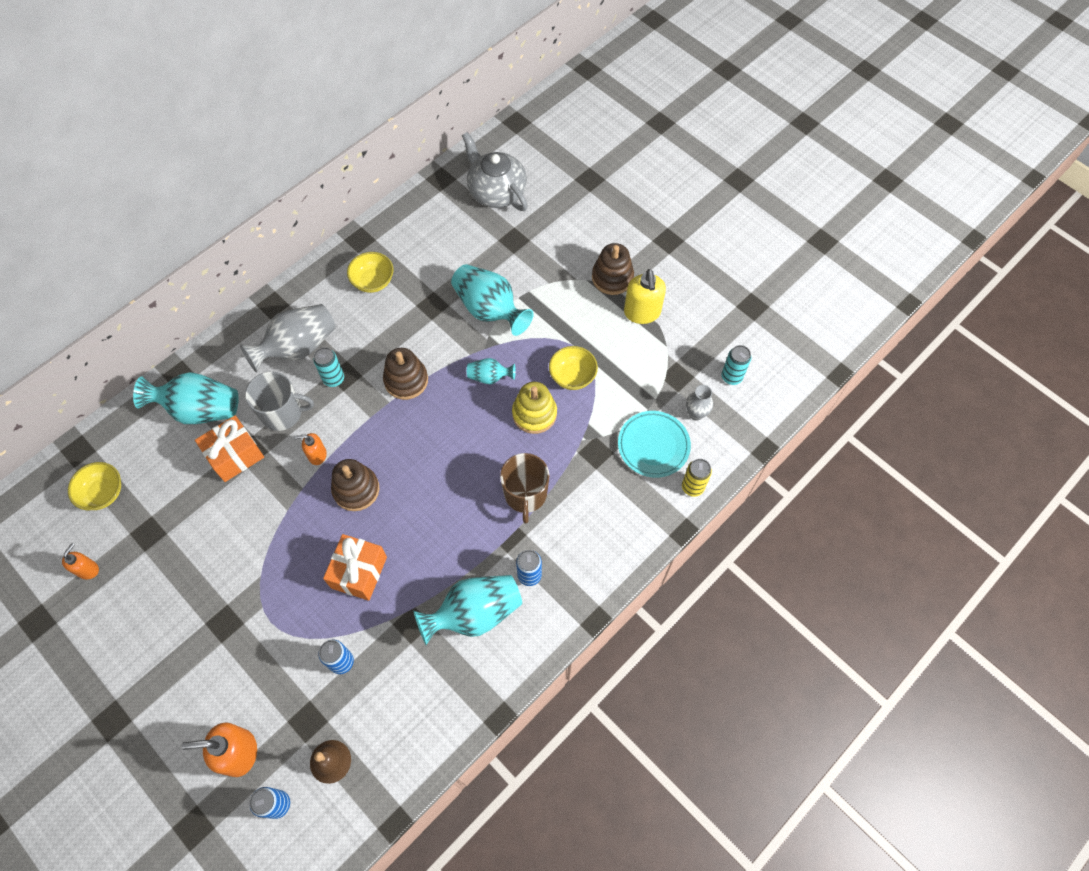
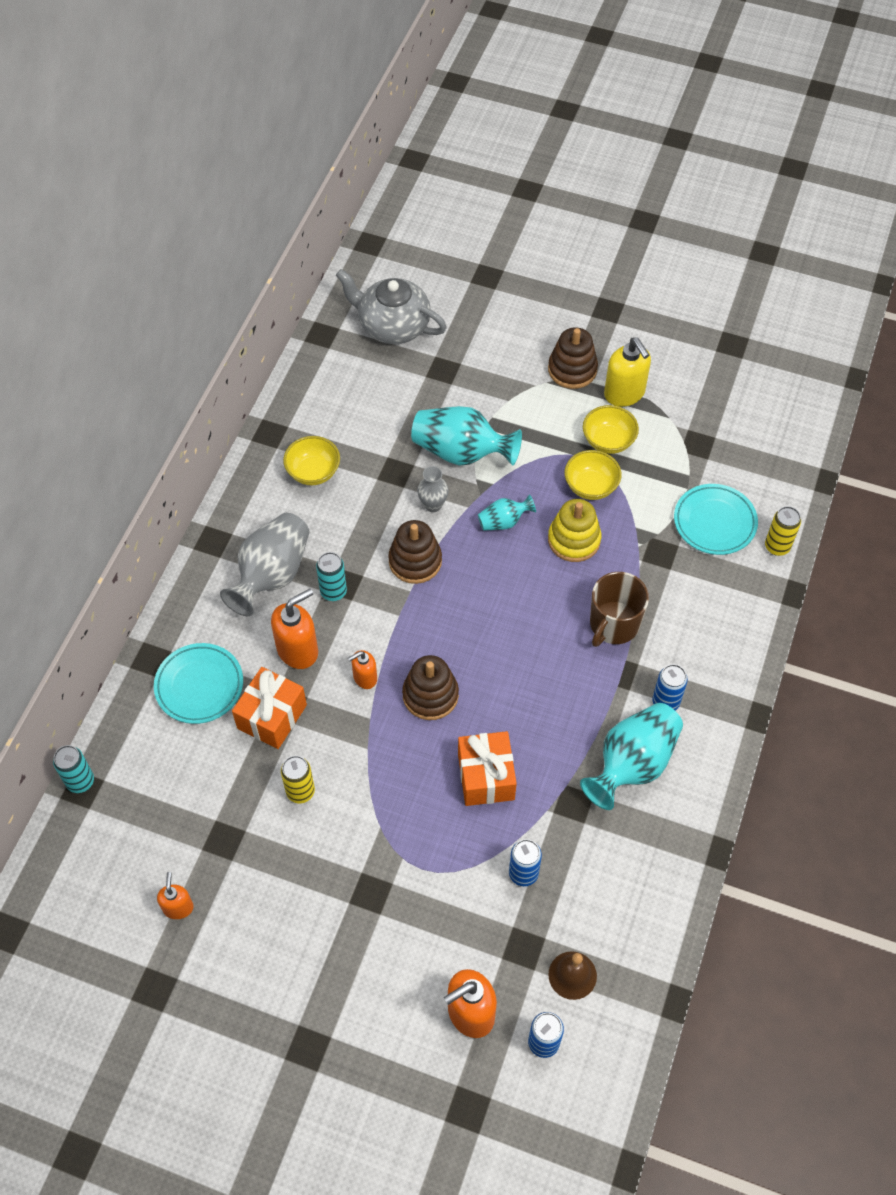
camera: 25 degrees left, 5 degrees down
yellow bowl [68,462,121,510] -> yellow bowl moved to [583,405,639,454]
turquoise vase [133,372,239,424] -> turquoise plate [154,643,243,724]
grey mug [245,371,314,431] -> orange soap dispenser [271,589,318,669]
brown mug [500,453,549,524] -> brown mug turned 60 degrees clockwise [590,572,649,647]
grey vase [686,385,713,420] -> grey vase moved to [417,466,449,512]
turquoise can [721,345,751,385] -> turquoise can moved to [53,745,94,793]
none -> yellow can [281,756,315,803]

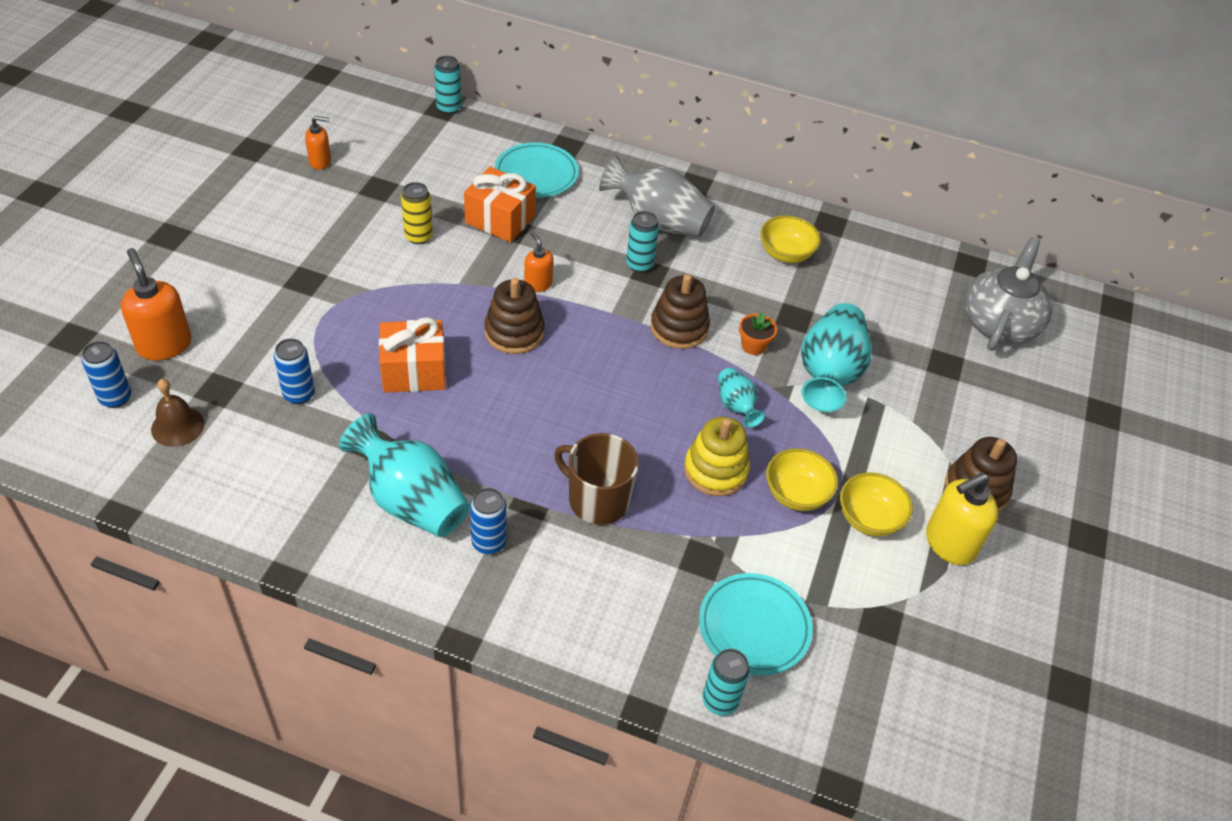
camera: 85 degrees right, 10 degrees down
orange soap dispenser [271,589,318,669] -> none
grey vase [417,466,449,512] -> orange flower pot [739,313,777,355]
yellow can [765,506,801,556] -> turquoise can [702,649,750,716]

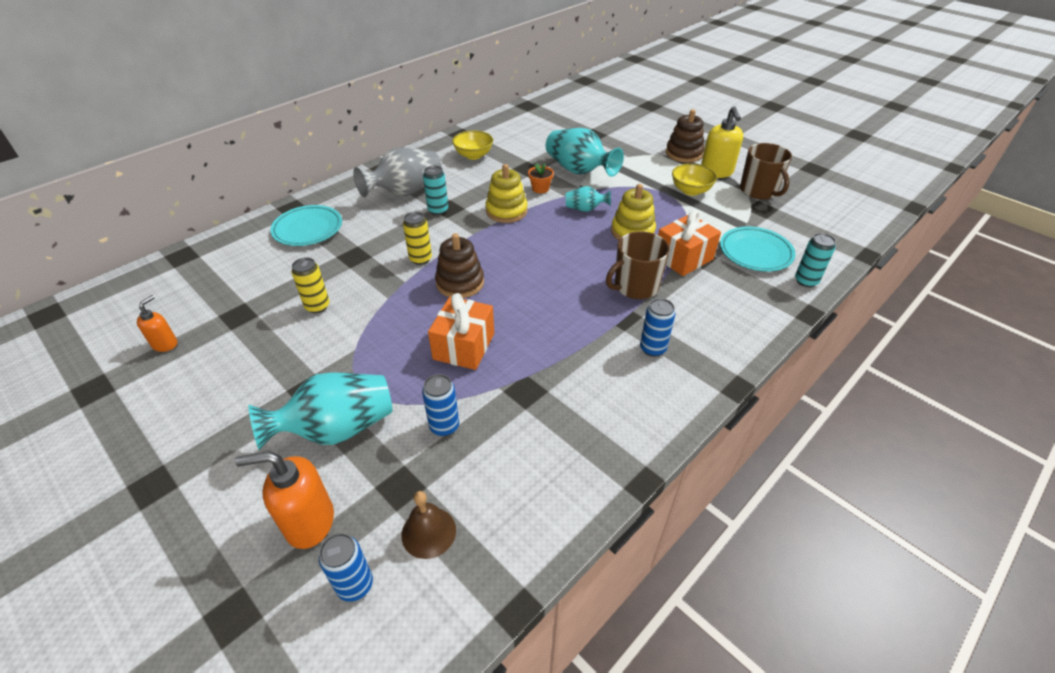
camera: 60 degrees left, 5 degrees down
turquoise vase [339,414,470,537] -> turquoise vase moved to [249,372,392,450]
turquoise can [434,56,462,114] -> none
orange gift [464,167,536,242] -> orange gift moved to [658,210,721,276]
orange soap dispenser [524,231,553,292] -> yellow can [403,212,432,265]
brown stacking toy [650,274,710,349] -> yellow stacking toy [485,164,528,223]
yellow bowl [766,448,838,511] -> none
grey teapot [964,237,1053,351] -> none
none -> brown mug [740,143,792,199]

